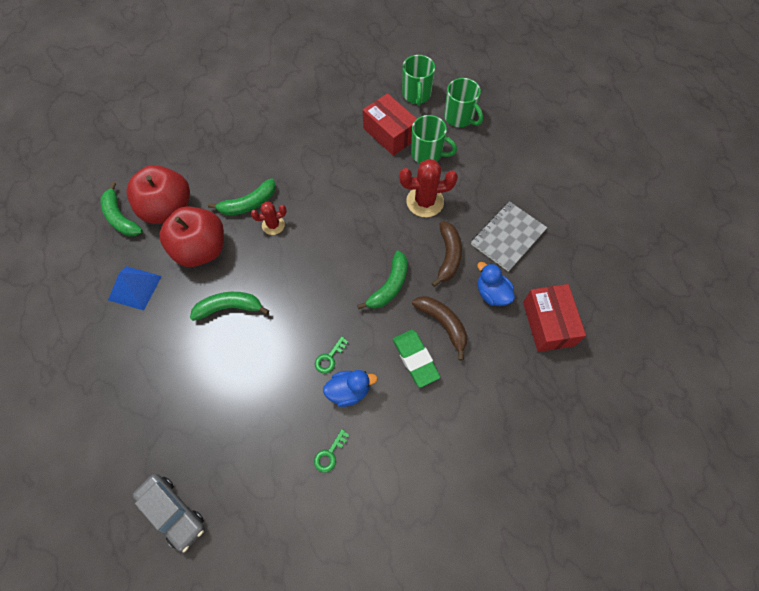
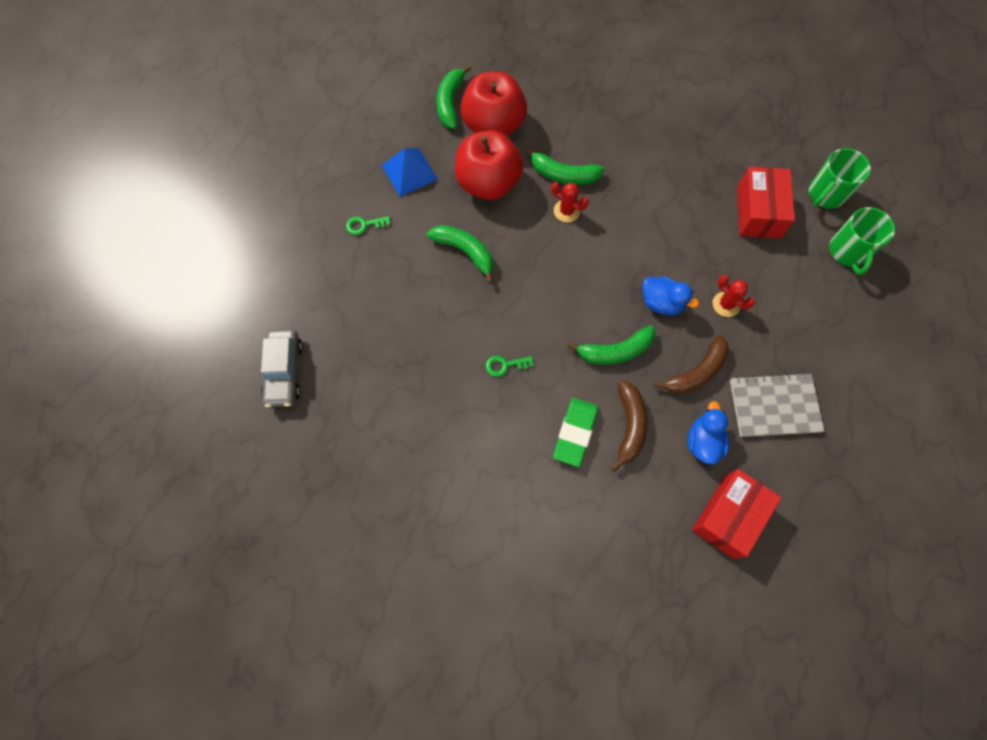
camera: 45 degrees right, 5 degrees up
green key [314,429,349,473] -> green key moved to [346,216,390,235]
blue duck [323,370,378,407] -> blue duck moved to [642,276,699,315]
red cactus [399,159,458,217] -> red cactus [713,275,755,317], size x0.60
green mug [411,115,457,163] -> none

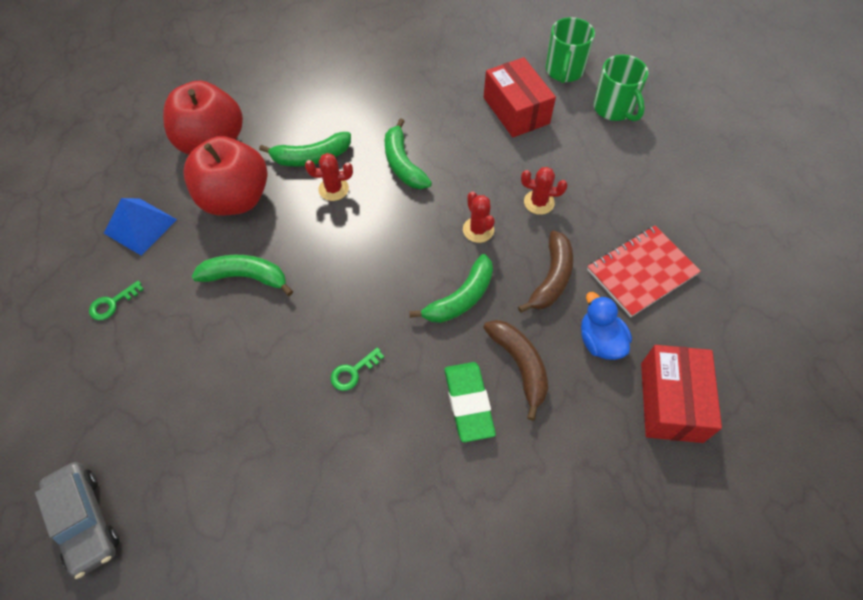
camera: 30 degrees left, 10 degrees down
green banana [437,65,472,129] -> green banana moved to [385,118,432,189]
blue duck [642,276,699,315] -> red cactus [463,191,495,243]
grey notebook [730,373,824,437] -> red notebook [587,226,701,317]

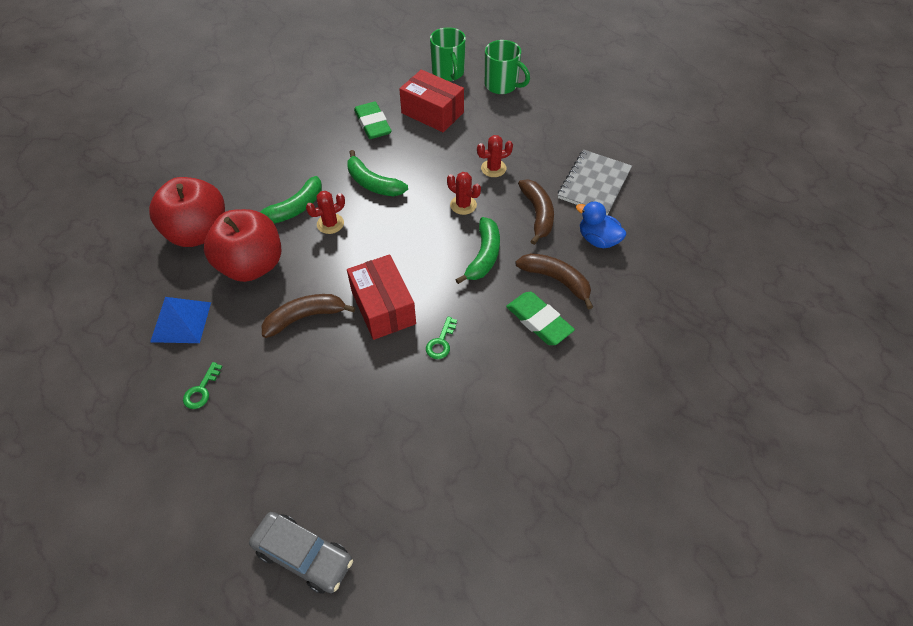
camera: 30 degrees left, 5 degrees down
green banana [191,255,293,296] -> brown banana [262,294,356,338]
red notebook [587,226,701,317] -> grey notebook [558,150,632,215]
red box [641,345,722,443] -> red box moved to [347,254,416,340]
none -> green eraser [354,102,392,139]

